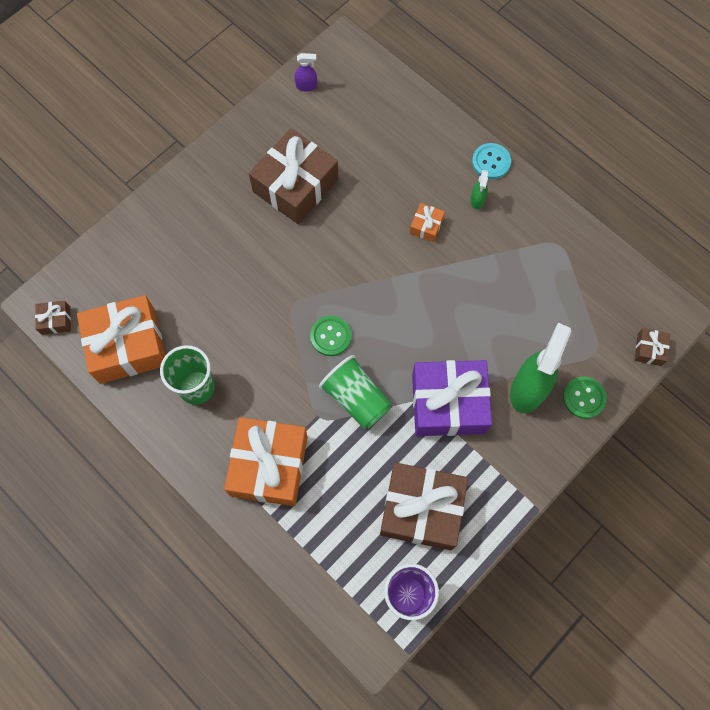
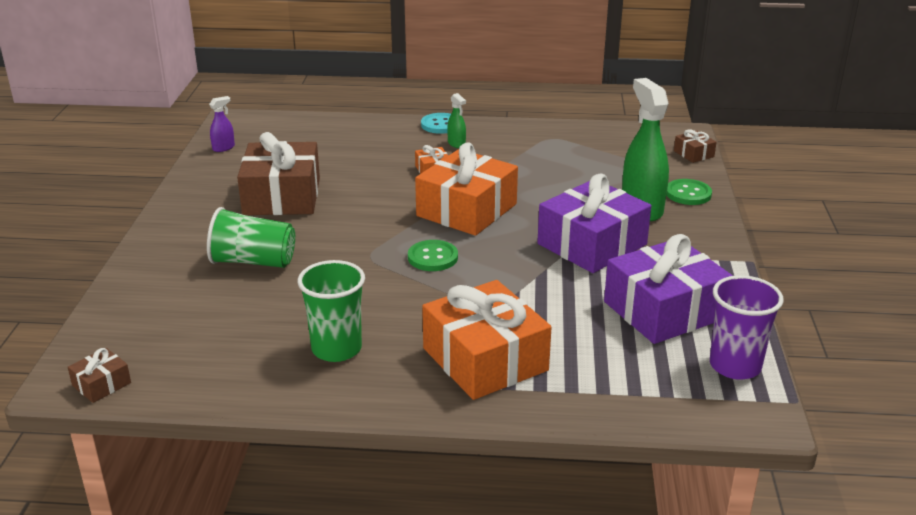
camera: 40 degrees left, 40 degrees down
orange gift [77,295,166,384] -> orange gift moved to [415,142,518,236]
green cup [319,355,392,429] -> green cup moved to [207,207,295,268]
brown gift [380,462,468,550] -> purple gift [604,234,733,344]

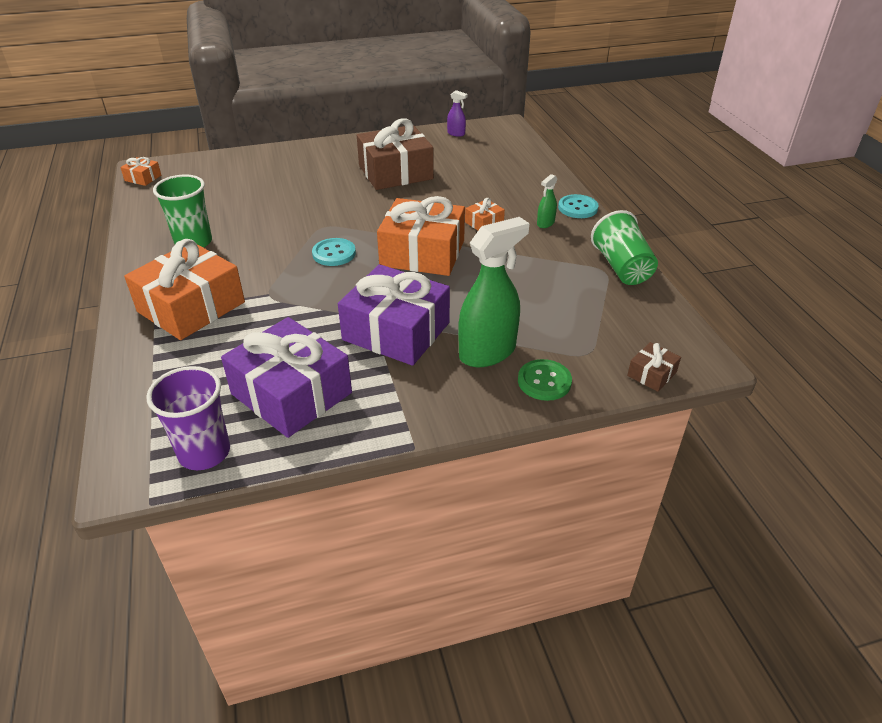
camera: 70 degrees right, 10 degrees up
brown gift [68,348,131,403] -> orange gift [120,157,161,186]
green cup [207,207,295,268] -> green cup moved to [591,210,658,285]
green button [408,240,458,271] -> turquoise button [312,238,356,266]

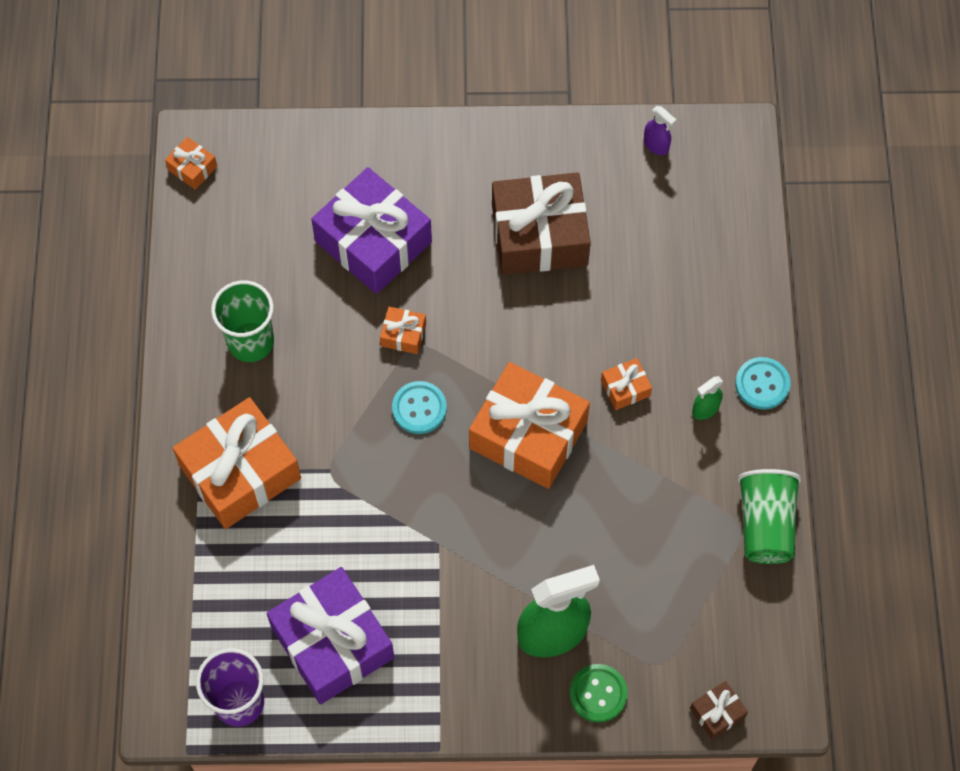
camera: 15 degrees right, 25 degrees up
purple gift [338,264,450,366] -> purple gift moved to [311,167,432,294]
none -> orange gift [380,307,426,354]

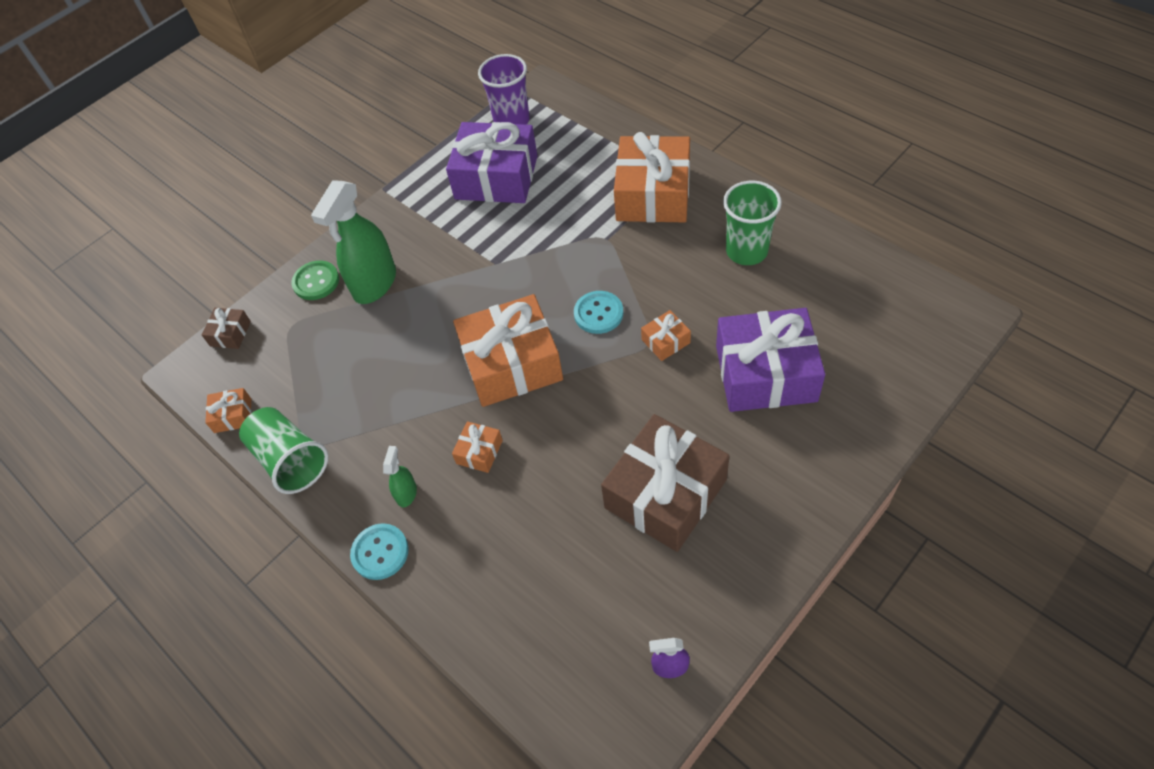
camera: 140 degrees right, 10 degrees down
orange gift [165,137,217,190] -> orange gift moved to [205,388,251,433]

